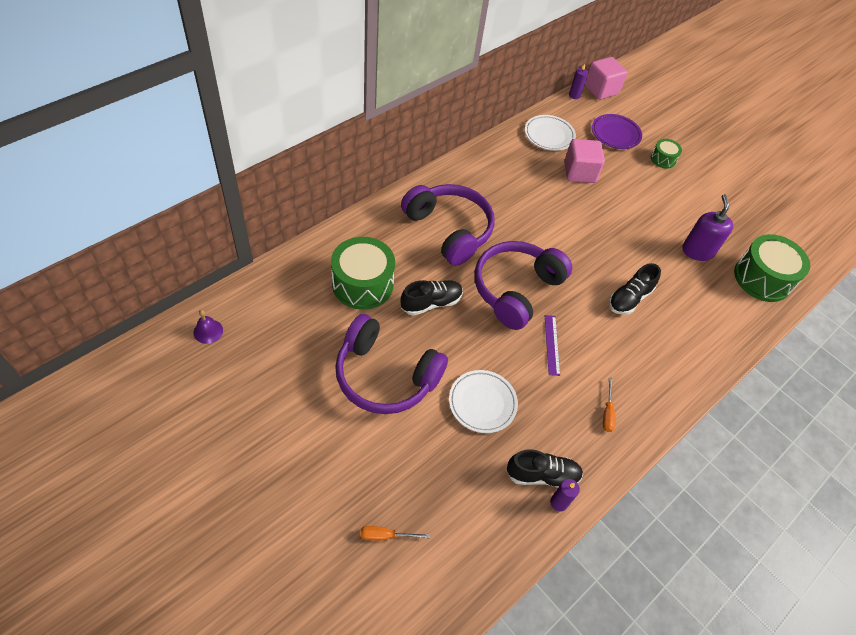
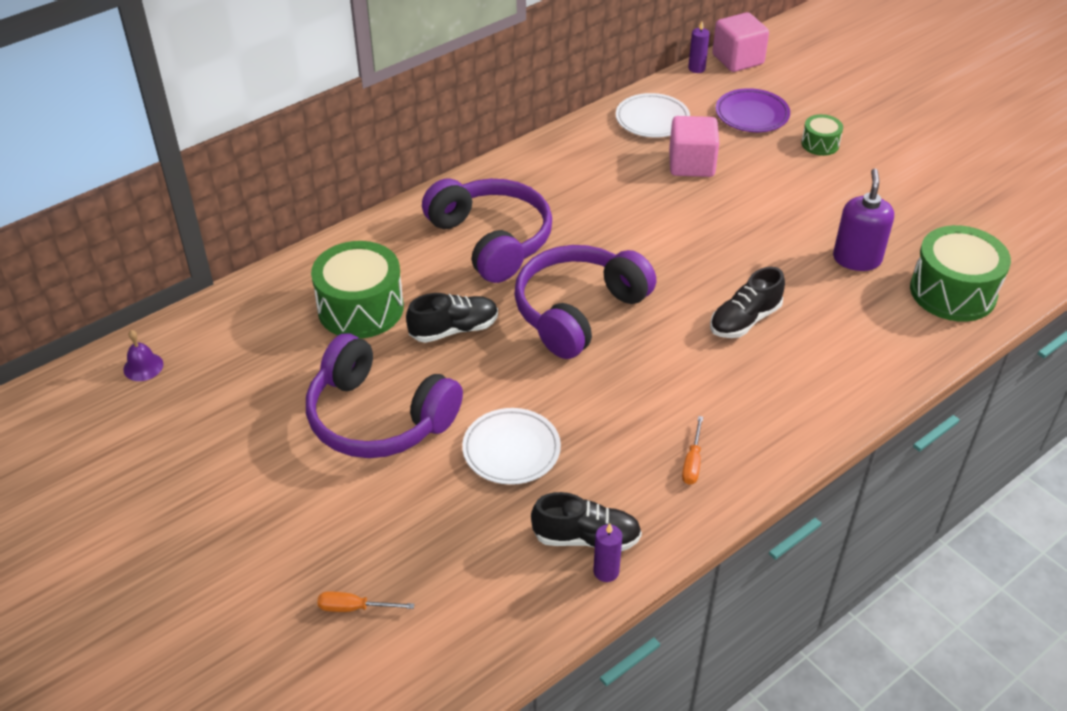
camera: 10 degrees right, 10 degrees down
purple ruler [545,315,560,376] -> none

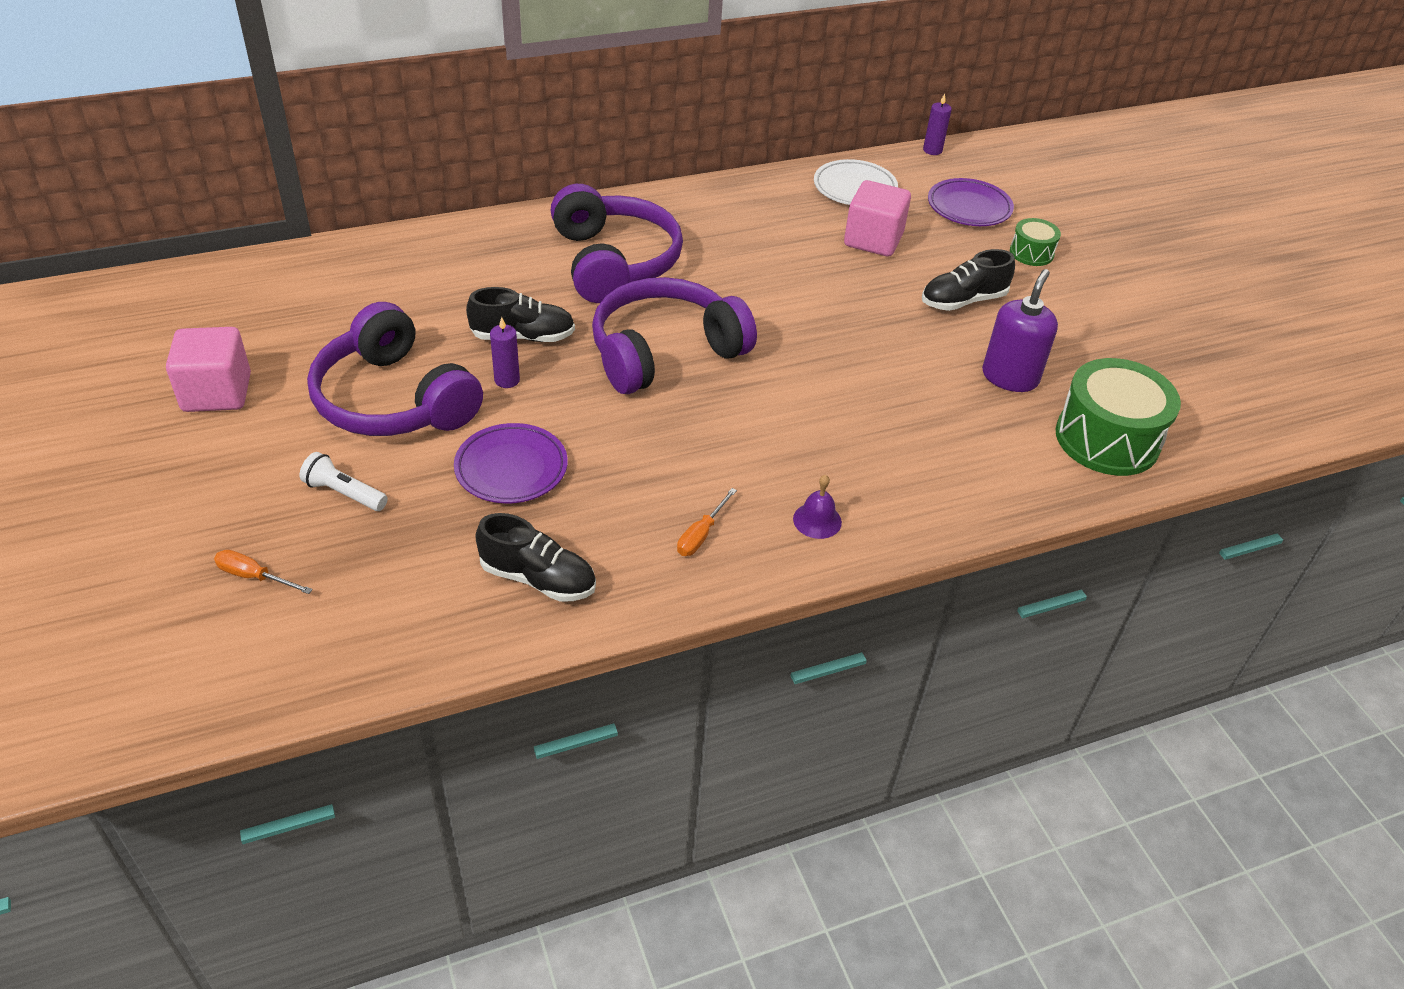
camera: 15 degrees right, 0 degrees up
purple bell [123,330,163,381] -> purple bell moved to [793,475,842,539]
green drum [311,241,404,339] -> none
white plate [462,408,561,485] -> purple plate [454,423,568,503]
purple candle [593,523,622,582] -> purple candle moved to [490,317,520,388]
black shoe [710,267,785,338] -> black shoe moved to [922,249,1015,311]
pink cube [712,12,769,72] -> pink cube moved to [166,327,251,412]
none -> white flashlight [299,452,388,511]

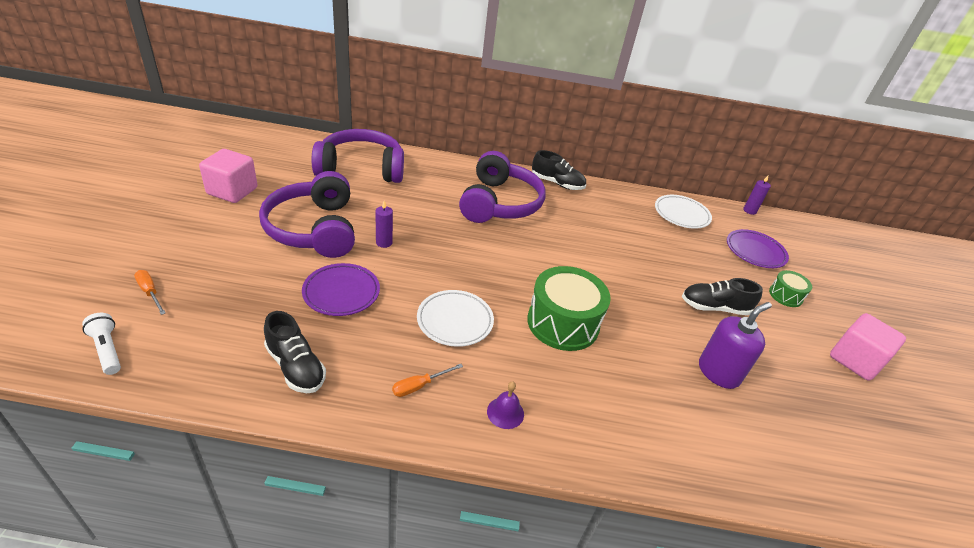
camera: 25 degrees right, 5 degrees down
white flashlight [299,452,388,511] -> white flashlight moved to [82,313,121,375]
black shoe [466,287,575,342] -> black shoe moved to [532,150,586,190]
purple headphones [592,277,757,394] -> purple headphones moved to [312,129,404,183]
pink cube [844,180,911,256] -> pink cube moved to [830,313,906,381]
green drum [1056,358,1181,476] -> green drum moved to [527,266,611,351]
none -> white plate [417,290,494,347]

